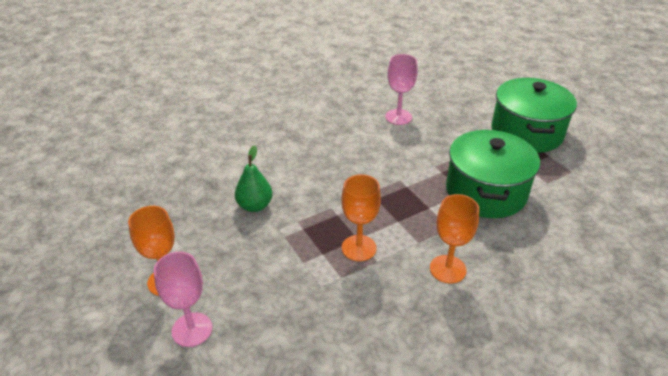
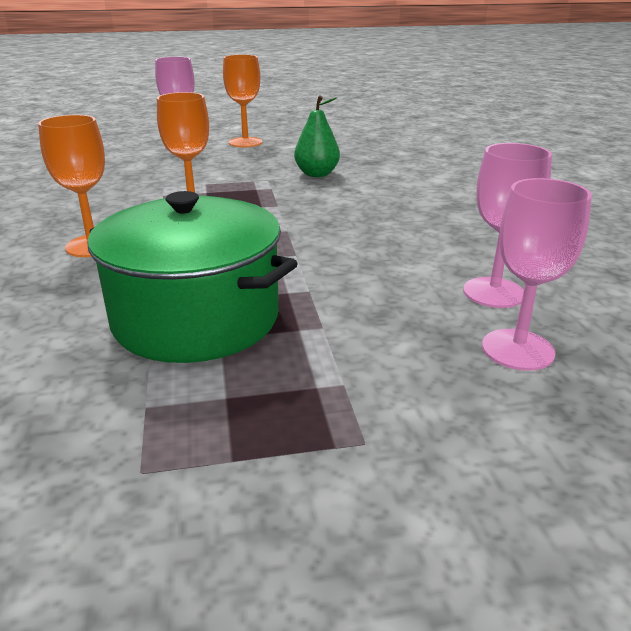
camera: 110 degrees right, 10 degrees down
green pot [492,78,577,153] -> none
none -> pink goblet [482,178,592,371]

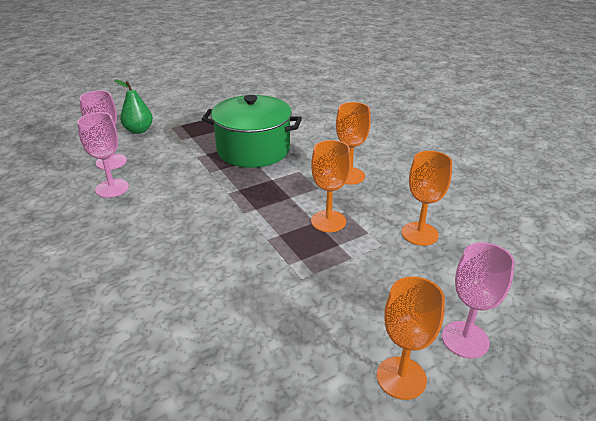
camera: 160 degrees right, 5 degrees up
green pear [294,96,340,177] -> green pear moved to [115,80,153,134]
none -> orange goblet [402,151,452,246]

